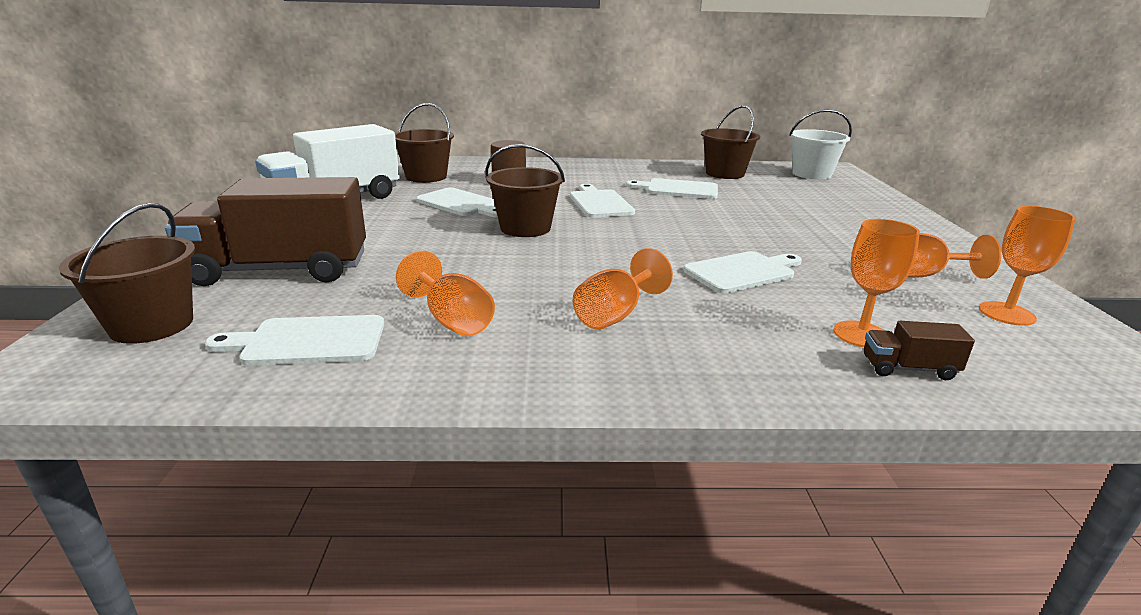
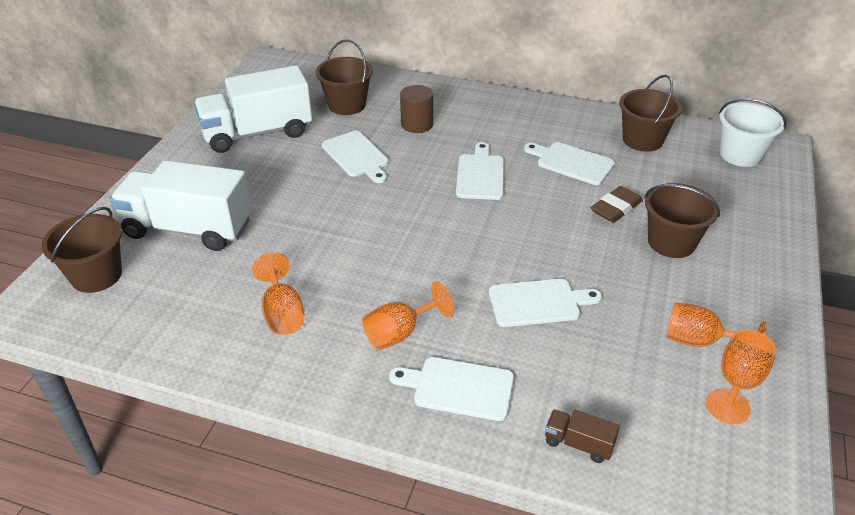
camera: 20 degrees right, 15 degrees up
brown truck [165,177,366,286] -> white truck [110,160,252,251]
white cutting board [205,315,384,366] -> white cutting board moved to [389,357,514,421]
brown bucket [485,144,565,237] -> brown bucket moved to [645,183,720,258]
orange goblet [834,219,920,348] -> none
none -> brown eraser [591,186,643,223]

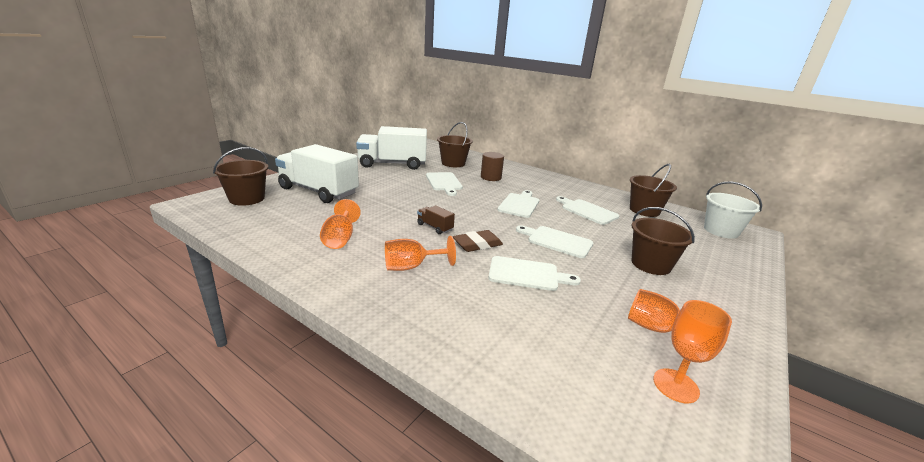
camera: 15 degrees right, 15 degrees down
white cutting board [389,357,514,421] -> white cutting board moved to [516,225,593,258]
brown truck [545,409,620,463] -> brown truck moved to [417,205,455,234]
brown eraser [591,186,643,223] -> brown eraser moved to [453,230,503,252]

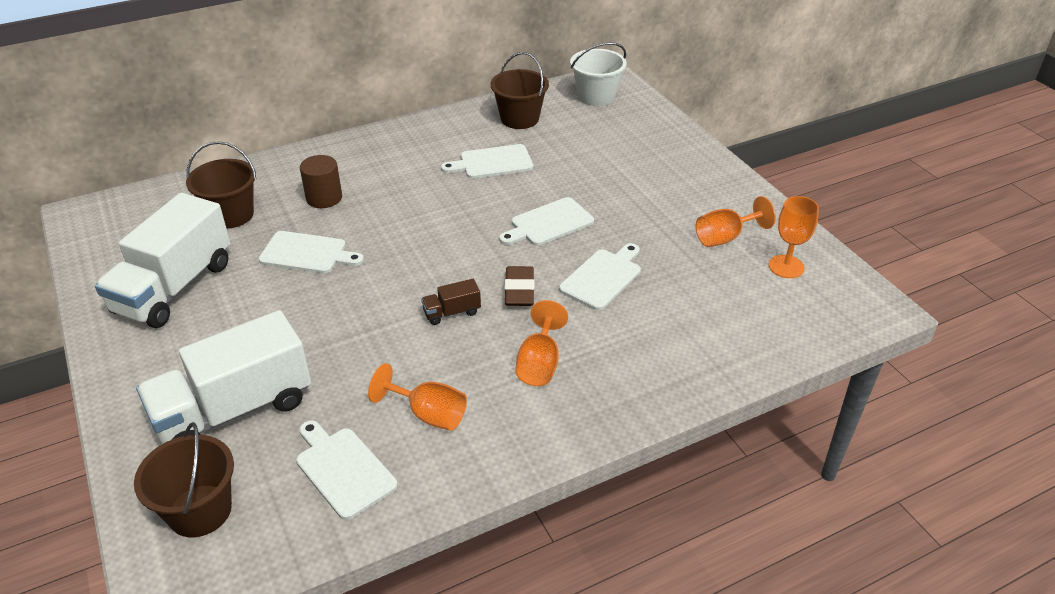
camera: 60 degrees left, 15 degrees up
white cutting board [498,190,539,218] -> white cutting board moved to [296,420,397,520]
brown bucket [631,207,695,275] -> none

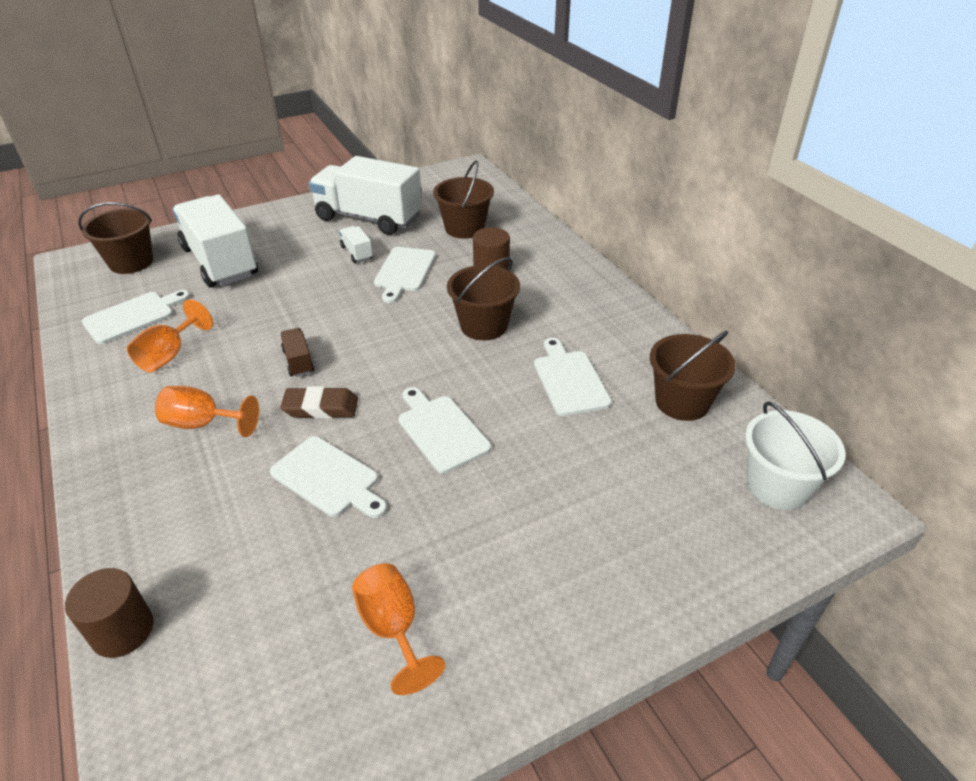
camera: 90 degrees right, 0 degrees up
orange goblet [769,196,819,278] -> none
none -> brown cylinder [65,568,154,658]
none -> white truck [339,226,373,263]
none -> brown bucket [447,257,520,340]

